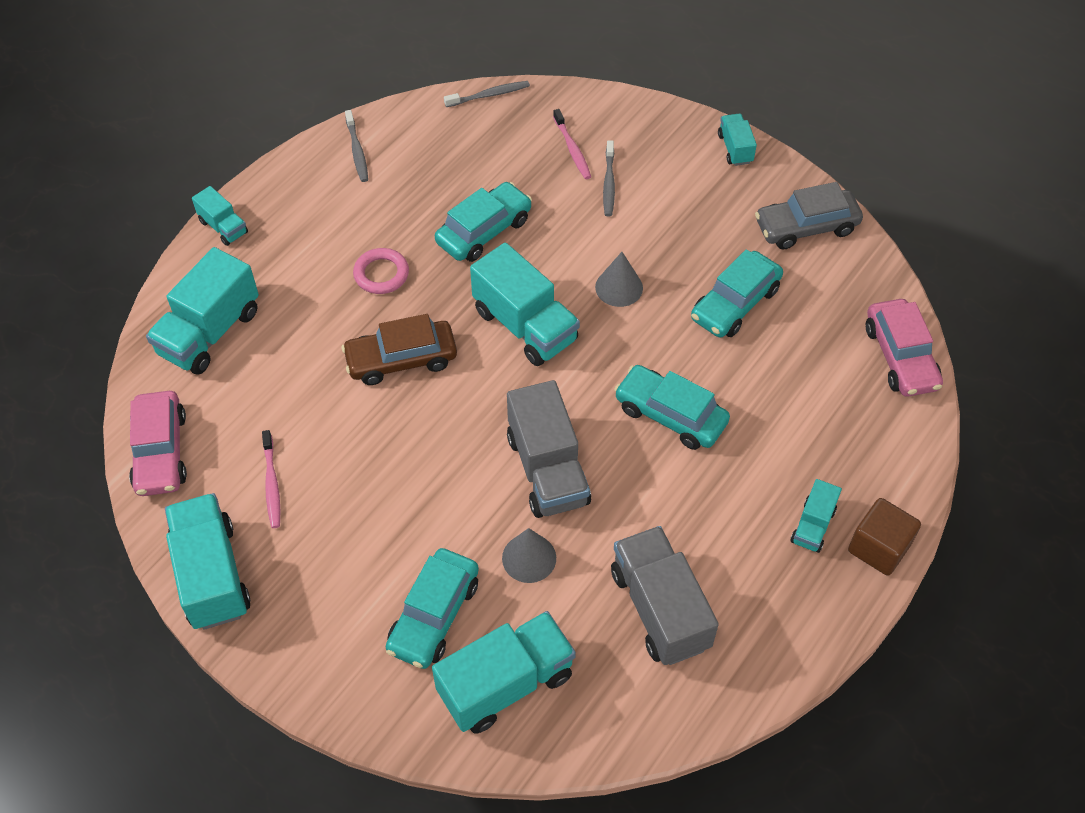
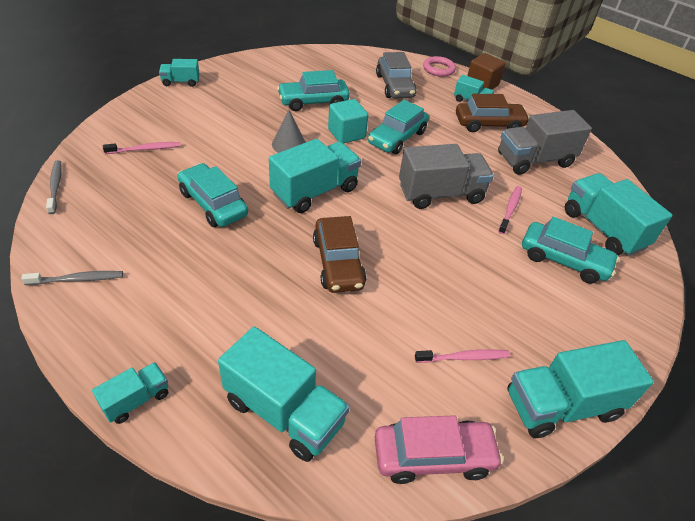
camera: 90 degrees left, 10 degrees down
pink ring [353,248,409,294] -> pink ring moved to [423,56,456,77]
grey cone [502,528,556,583] -> pink toothbrush [498,186,522,234]
grey toothbrush [603,140,615,217] -> none
turquoise car [691,249,783,338] -> turquoise car turned 120 degrees clockwise [277,70,350,111]
grey car [755,182,863,249] -> grey car moved to [376,52,416,98]
pink car [866,299,943,397] -> none
none -> turquoise cube [328,99,368,143]
none -> brown car [456,94,530,132]

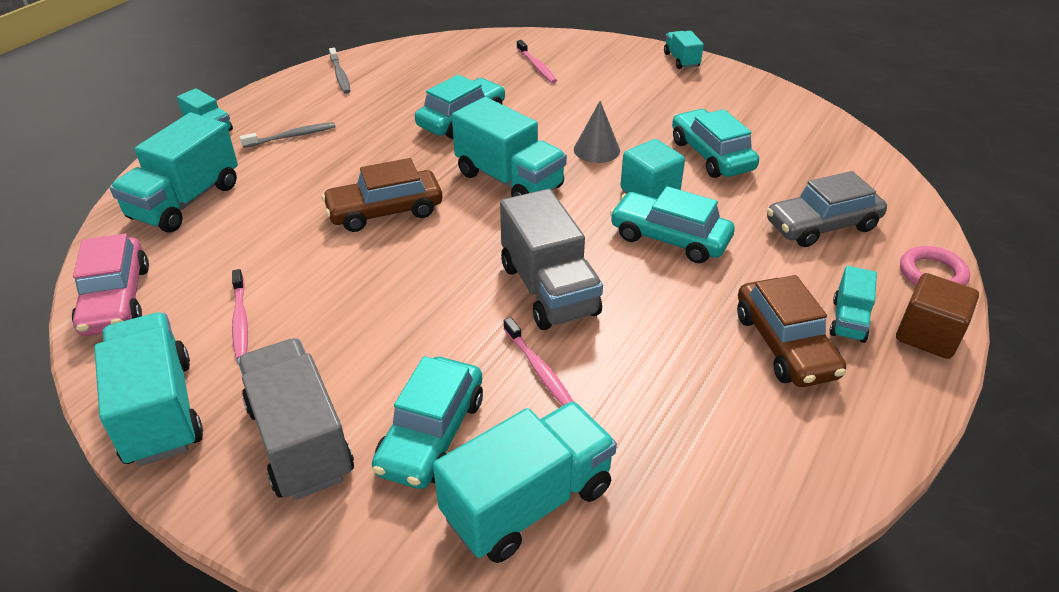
camera: 85 degrees right, 5 degrees down
grey toothbrush [46,160,62,214] -> grey toothbrush moved to [240,122,336,148]
grey truck [498,110,592,175] -> grey truck moved to [237,338,354,500]
pink toothbrush [498,186,522,234] -> pink toothbrush turned 45 degrees clockwise [503,317,573,406]

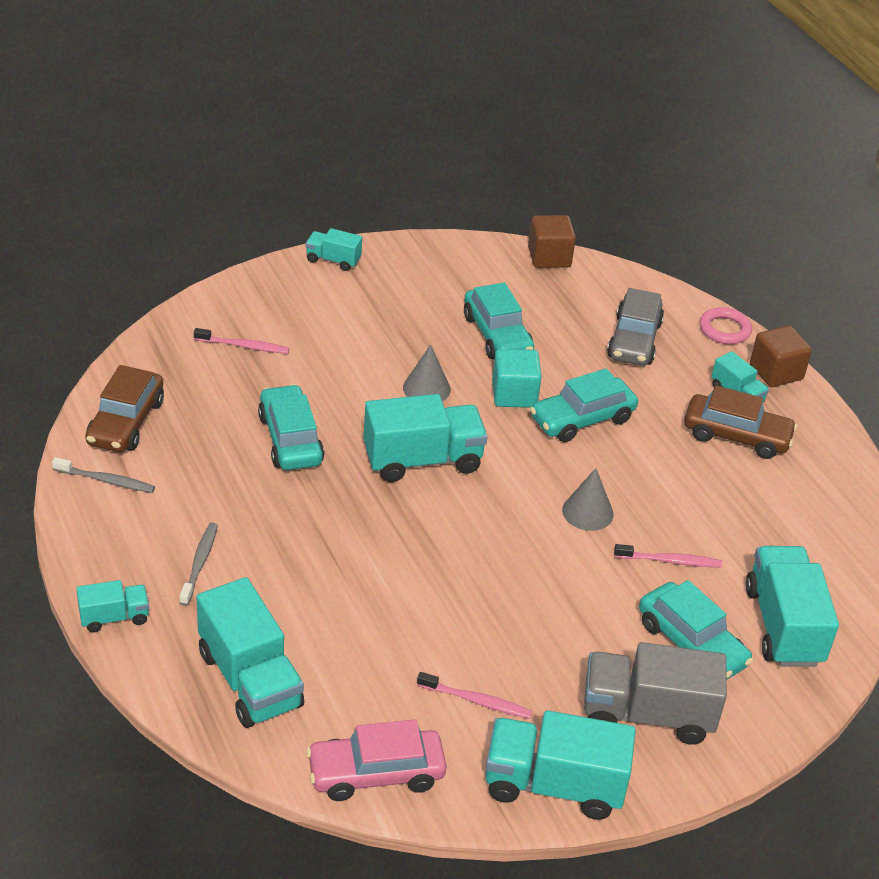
camera: 60 degrees left, 0 degrees up
pink car [72,234,149,336] -> pink car turned 150 degrees clockwise [306,719,446,801]
brown car [322,158,442,232] -> brown car moved to [85,365,164,452]
grey truck [500,189,603,330] -> grey cone [562,468,614,531]
turquoise car [672,109,759,178] -> turquoise car turned 120 degrees counterclockwise [464,283,534,359]
none -> brown cube [528,215,576,268]

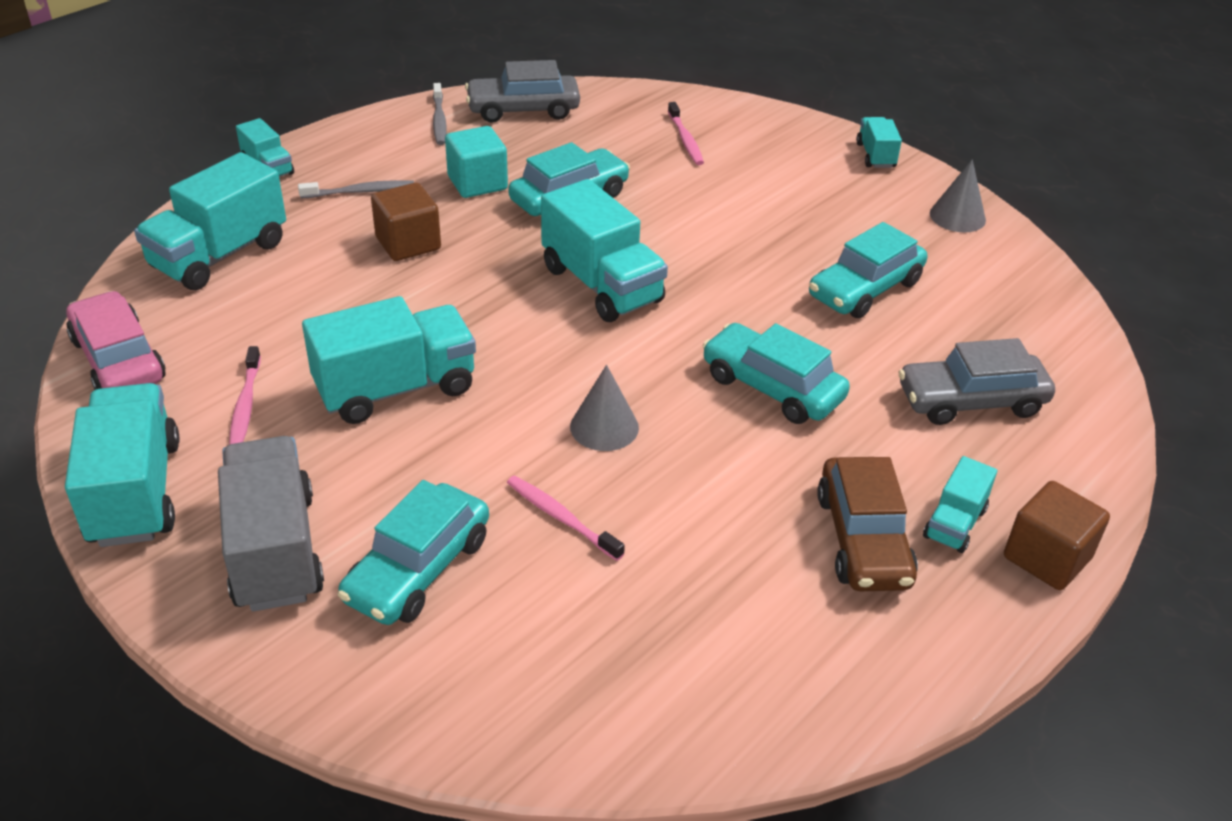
camera: 70 degrees right, 0 degrees up
brown car [85,365,164,452] -> grey car [465,60,580,123]
grey cone [403,345,451,402] -> grey cone moved to [930,159,986,232]
turquoise cube [492,349,542,408] -> turquoise cube moved to [445,126,508,198]
brown cube [528,215,576,268] -> brown cube moved to [371,183,441,261]
pink toothbrush [614,544,722,567] -> pink toothbrush turned 150 degrees clockwise [507,476,625,561]
pink ring [700,307,752,344] -> none
turquoise truck [745,546,839,667] -> turquoise truck moved to [302,296,476,424]

